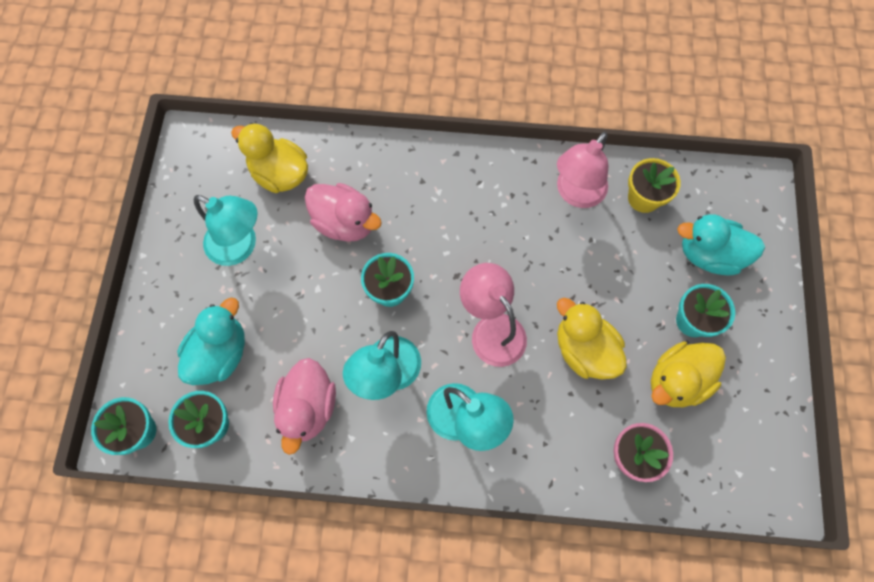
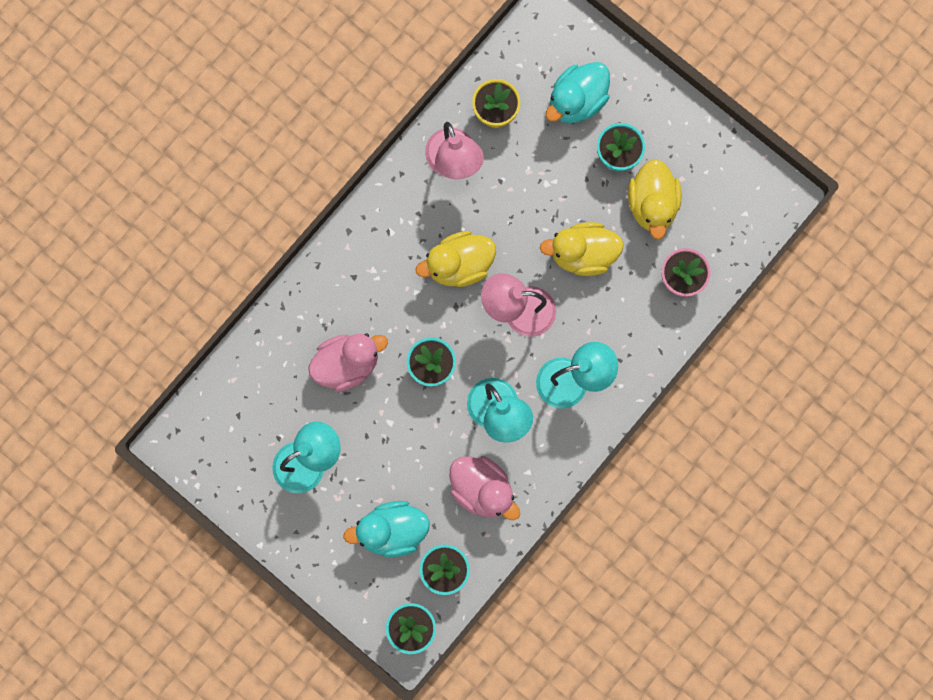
camera: 55 degrees left, 10 degrees up
turquoise duck [177,298,245,385] -> turquoise duck turned 75 degrees counterclockwise [343,501,430,557]
yellow duck [231,123,308,193] -> yellow duck moved to [416,231,496,287]

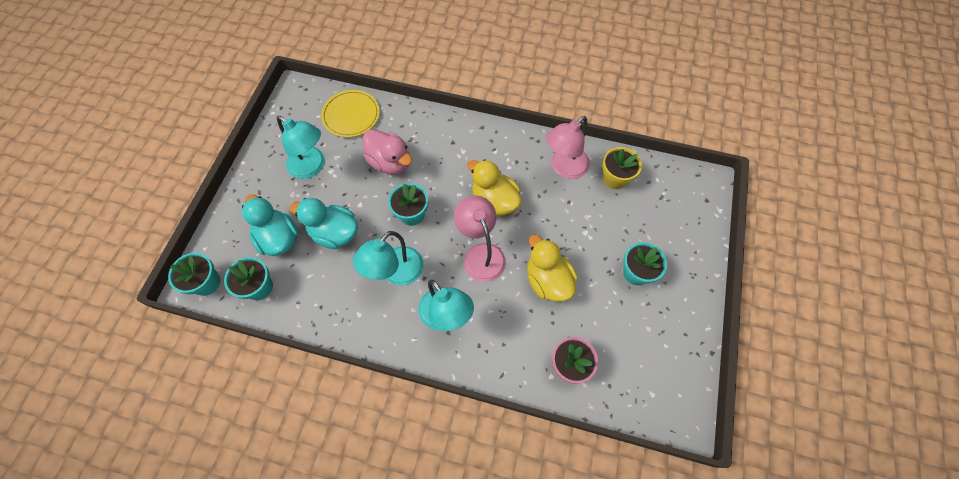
camera: 65 degrees right, 15 degrees down
pink duck [450,456,520,520] -> none
turquoise duck [546,62,610,123] -> turquoise duck moved to [290,198,358,249]
yellow duck [628,159,682,239] -> none
none -> yellow plate [321,90,380,137]

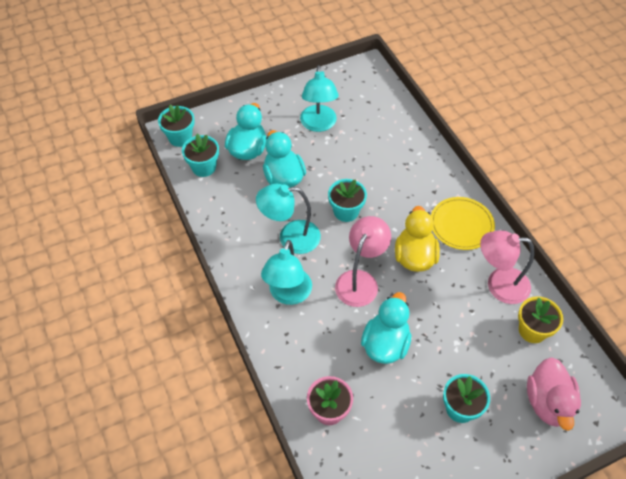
camera: 50 degrees right, 10 degrees down
yellow plate [321,90,380,137] -> yellow plate moved to [431,197,495,250]
pink duck [363,129,412,175] -> pink duck moved to [527,357,581,431]
yellow duck [527,235,578,302] -> turquoise duck [361,292,411,364]

